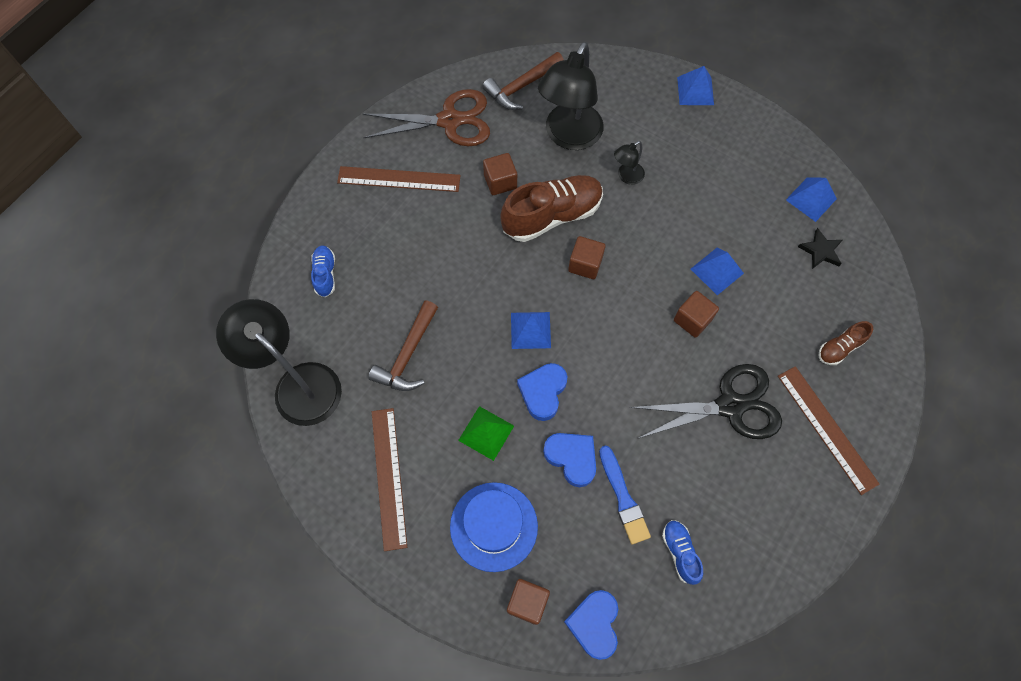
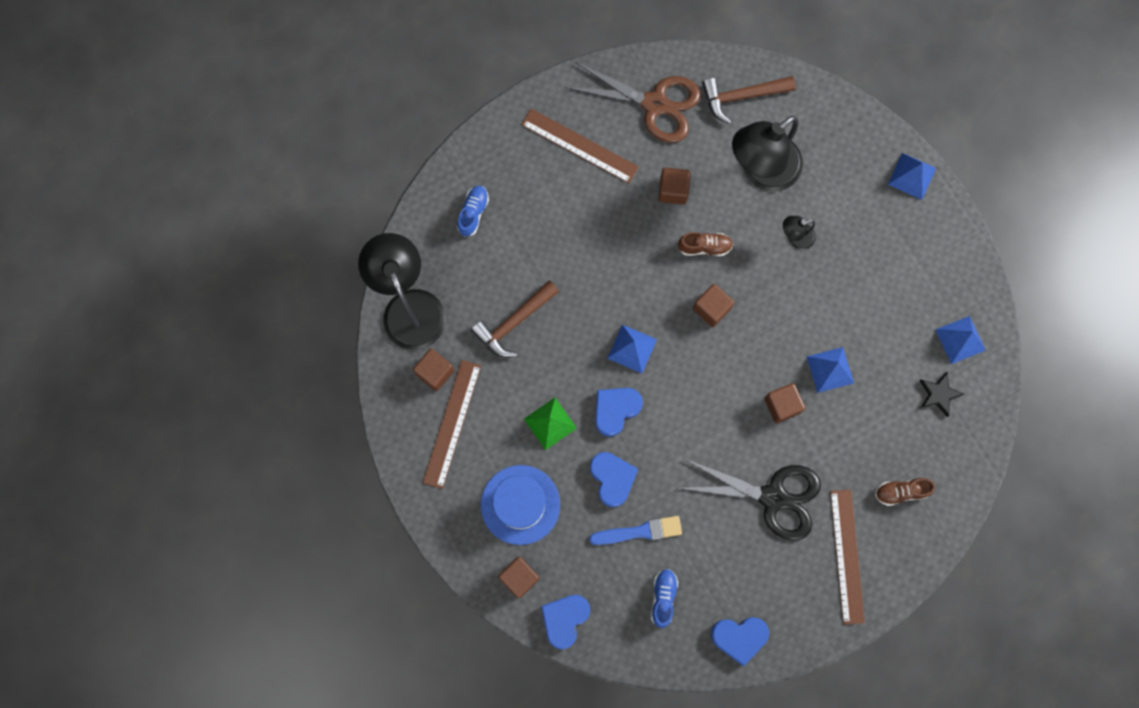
camera: 25 degrees right, 10 degrees up
brown shoe [500,175,603,242] -> brown shoe [678,232,733,256], size x0.49
blue brush [599,445,651,544] -> blue brush turned 105 degrees counterclockwise [589,516,682,545]
none -> brown cube [413,349,454,391]
none -> blue heart [711,617,769,666]

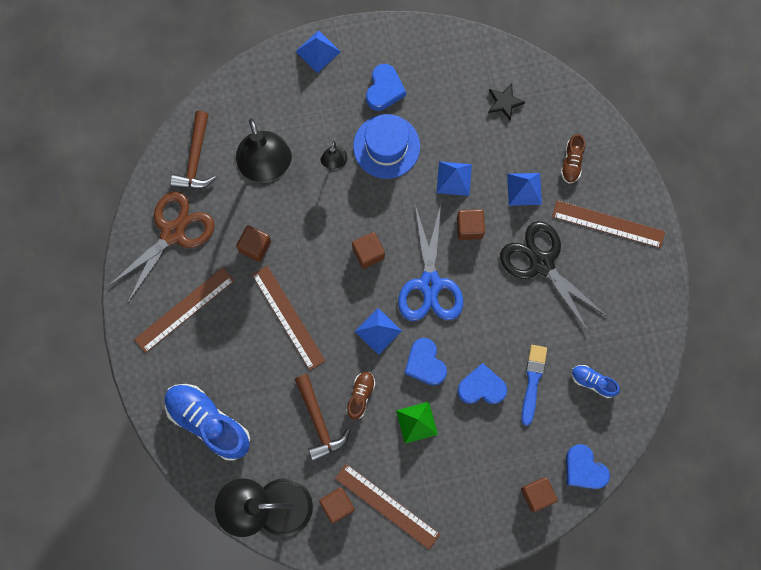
camera: 70 degrees left, 0 degrees up
blue shoe [457,186,489,237] -> blue shoe [165,384,250,461], size x2.02
blue hat [481,465,560,545] -> blue hat moved to [353,114,420,179]
brown shoe [678,232,733,256] -> brown shoe moved to [346,372,375,420]
black scissors [679,459,821,540] -> black scissors turned 75 degrees counterclockwise [500,221,608,332]
blue heart [711,617,769,666] -> blue heart moved to [366,64,406,111]
blue pyramid [935,316,986,364] -> blue pyramid moved to [507,173,542,206]
none -> brown ruler [252,266,325,370]
none -> blue scissors [398,205,463,321]

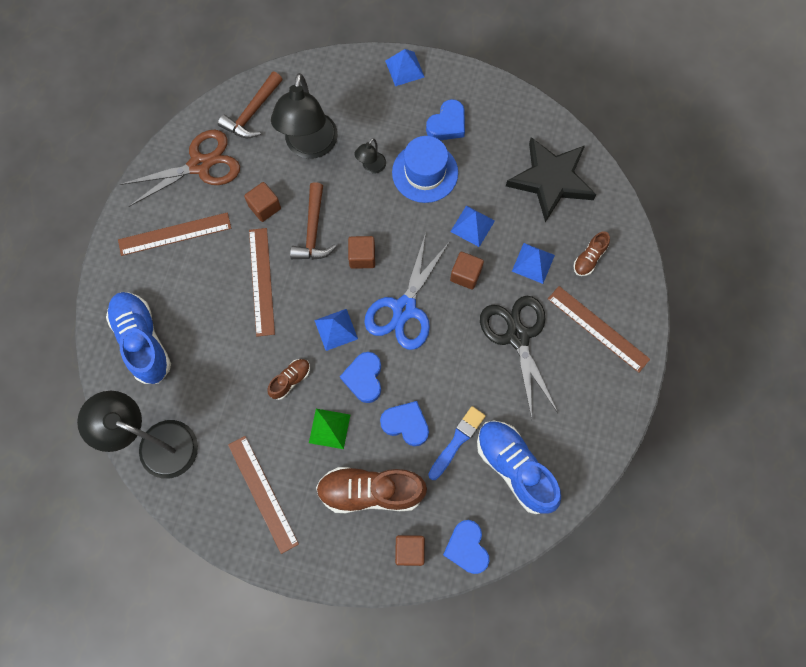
camera: 25 degrees right, 5 degrees down
brown hammer [295,374,350,462] -> brown hammer moved to [290,182,336,260]
brown cube [319,488,355,523] -> none
black star [488,84,525,121] -> black star [506,137,596,222], size x2.31
blue shoe [571,365,620,398] -> blue shoe [477,421,561,514], size x2.02
none -> brown shoe [316,467,427,513]

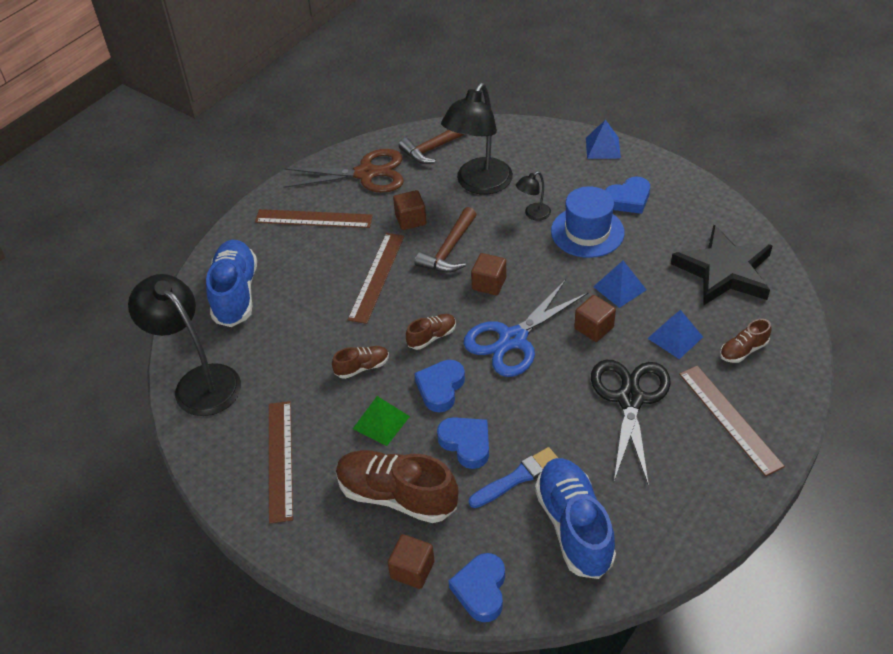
camera: 25 degrees right, 25 degrees down
blue pyramid [314,309,358,351] -> brown shoe [406,314,456,350]

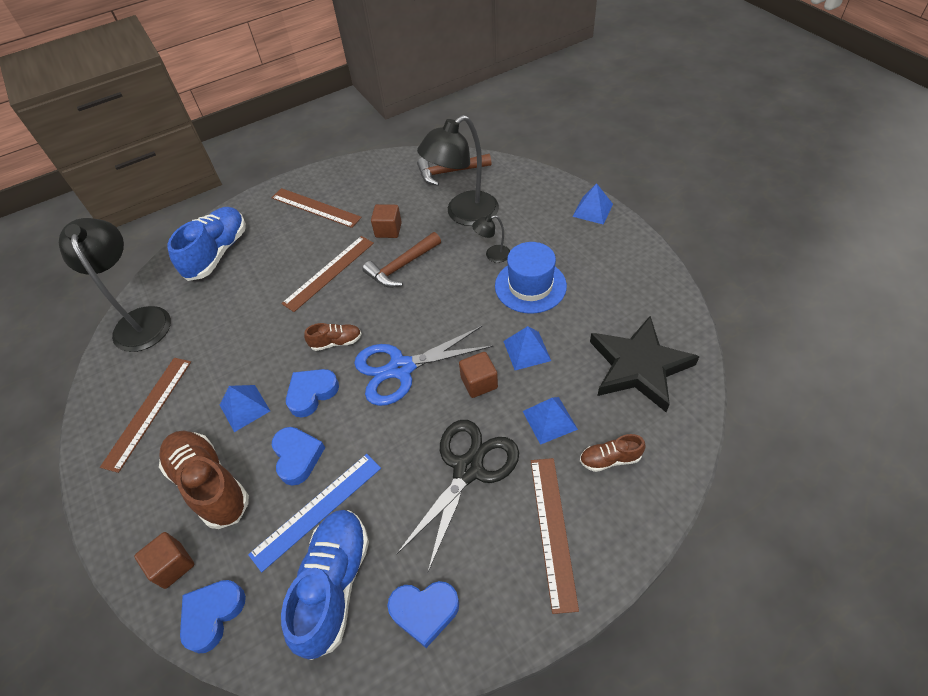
camera: 25 degrees right, 5 degrees up
brown scissors [284,149,404,193] -> none
brown shoe [332,346,389,379] -> none
green pyramid [353,396,410,446] -> blue pyramid [220,385,270,432]
blue brush [469,447,558,508] -> blue ruler [248,454,381,572]
brown cube [471,253,506,295] -> none
blue heart [605,176,650,214] -> blue heart moved to [387,581,459,648]

